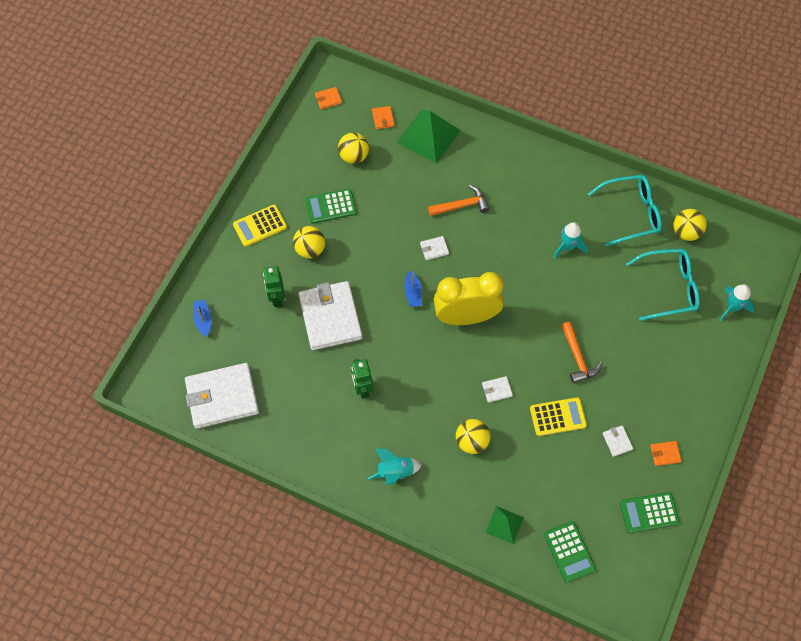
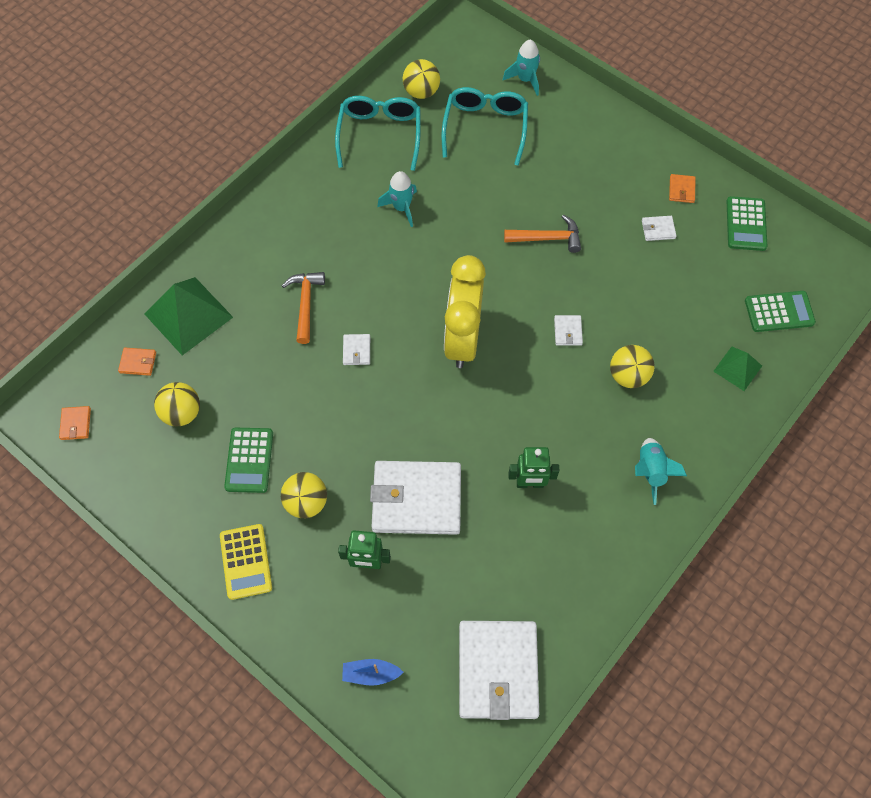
camera: 75 degrees left, 0 degrees up
blue boat [404,270,422,307] -> none
yellow calculator [530,397,587,436] -> none

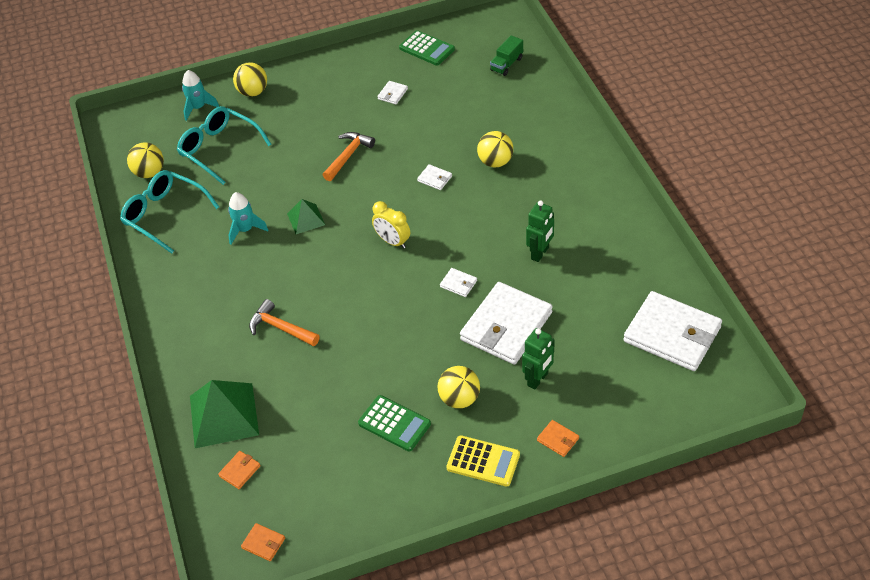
camera: 55 degrees left, 15 degrees down
yellow ball [154,382,200,426] -> yellow ball moved to [233,62,267,97]
blue boat [342,659,404,686] -> none
white wallet [343,334,370,365] -> white wallet moved to [440,268,477,297]
yellow clock [444,255,486,368] -> yellow clock [372,201,410,249], size x0.53
turquoise rocket [635,438,687,505] -> none
orange wallet [669,174,696,203] -> orange wallet moved to [537,420,579,457]
green pyramid [713,347,762,391] -> green pyramid moved to [287,199,325,234]
green calculator [745,291,816,332] -> green truck [490,35,523,76]

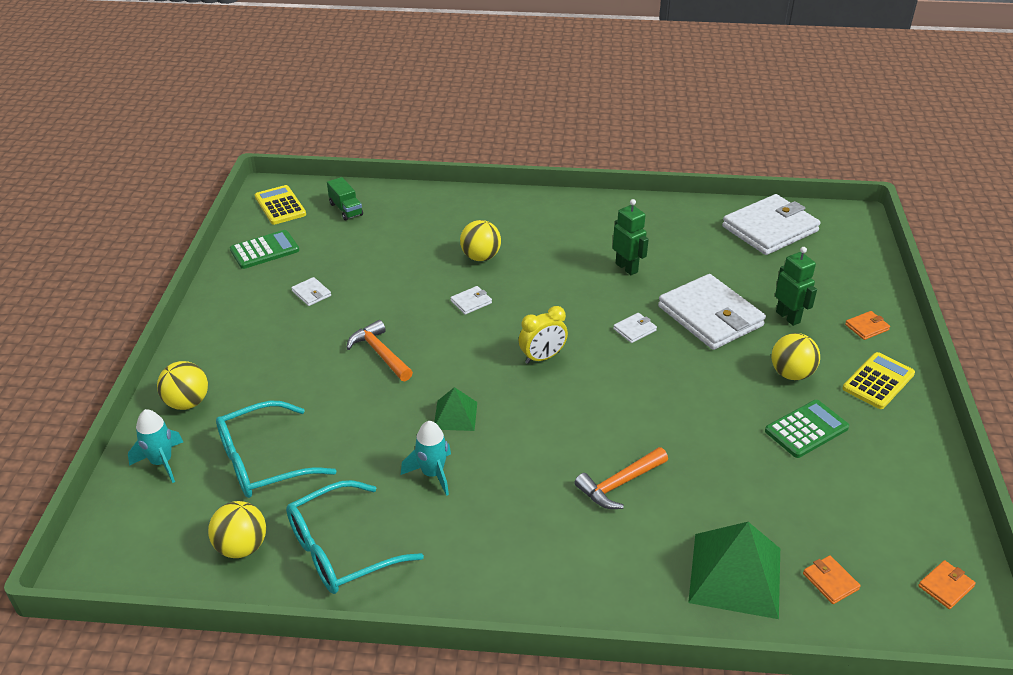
camera: 70 degrees left, 10 degrees down
none -> yellow calculator [255,185,306,225]

